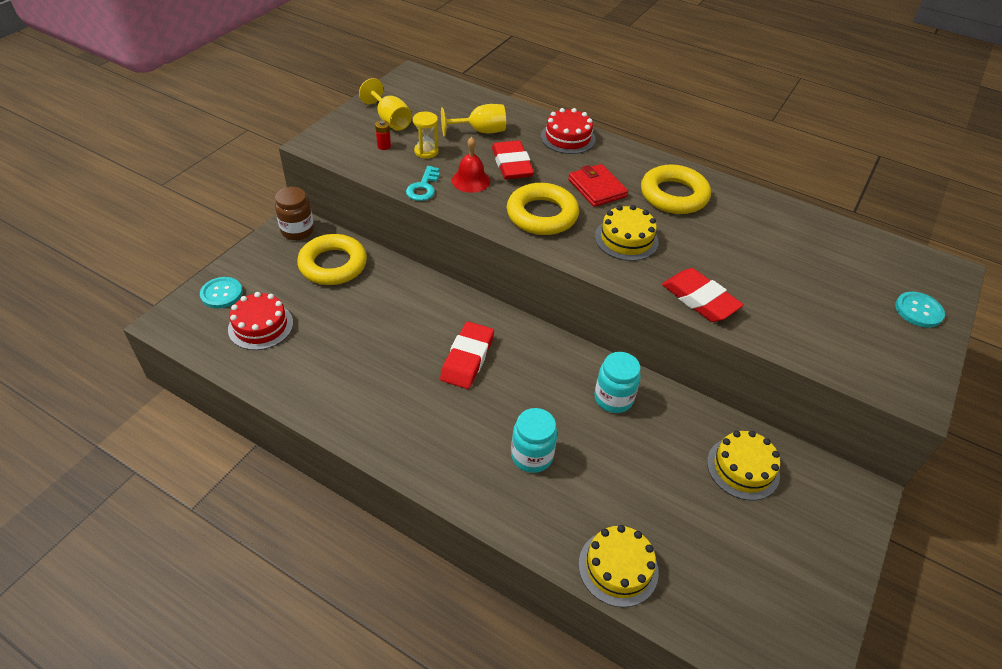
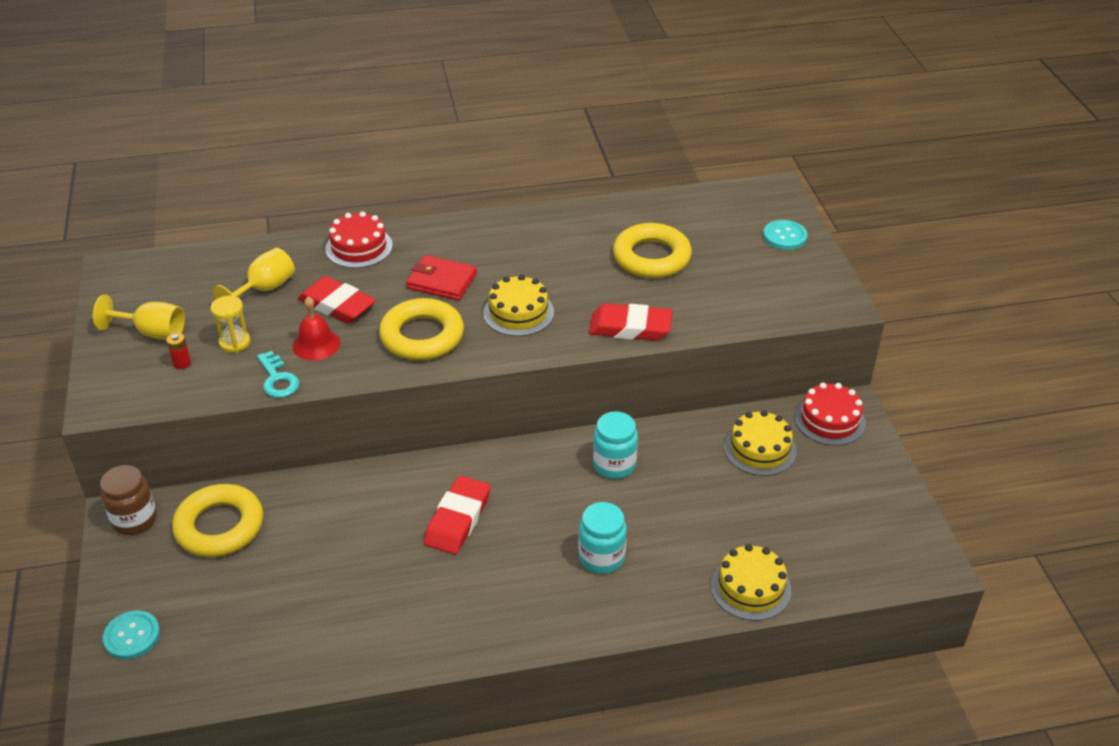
camera: 40 degrees left, 5 degrees down
red cake [228,292,293,350] -> red cake moved to [794,383,866,446]
red eraser [440,322,494,389] -> red eraser turned 45 degrees clockwise [424,475,491,555]
yellow ring [641,164,711,214] -> yellow ring moved to [613,223,692,278]

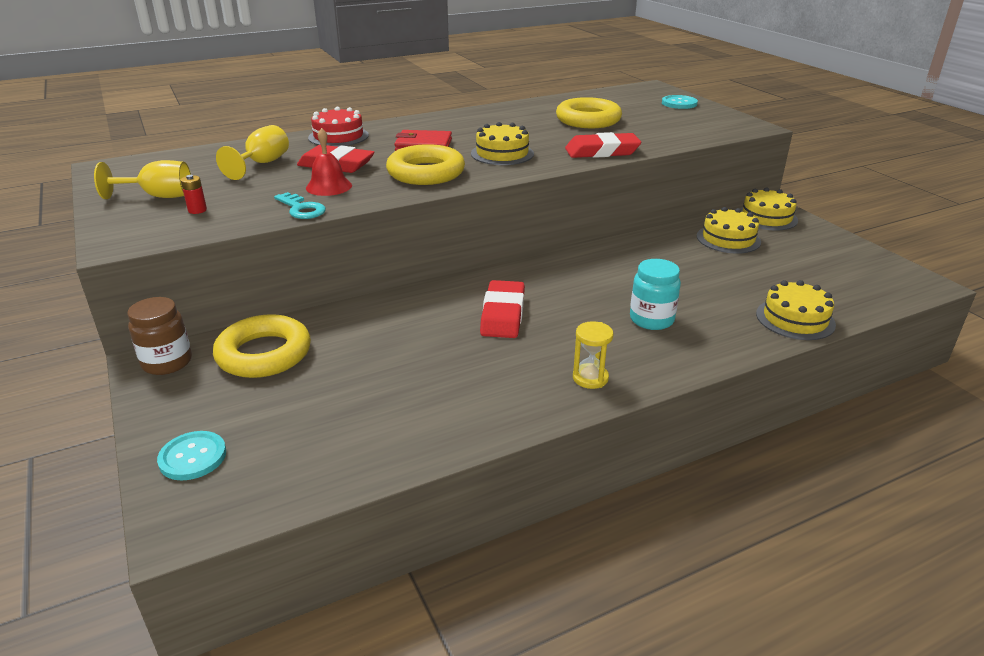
camera: 15 degrees left, 10 degrees down
yellow hourglass [210,296,250,353] -> yellow hourglass moved to [573,321,613,389]
turquoise jar [593,411,638,479] -> none
red cake [794,383,866,446] -> yellow cake [740,187,798,230]

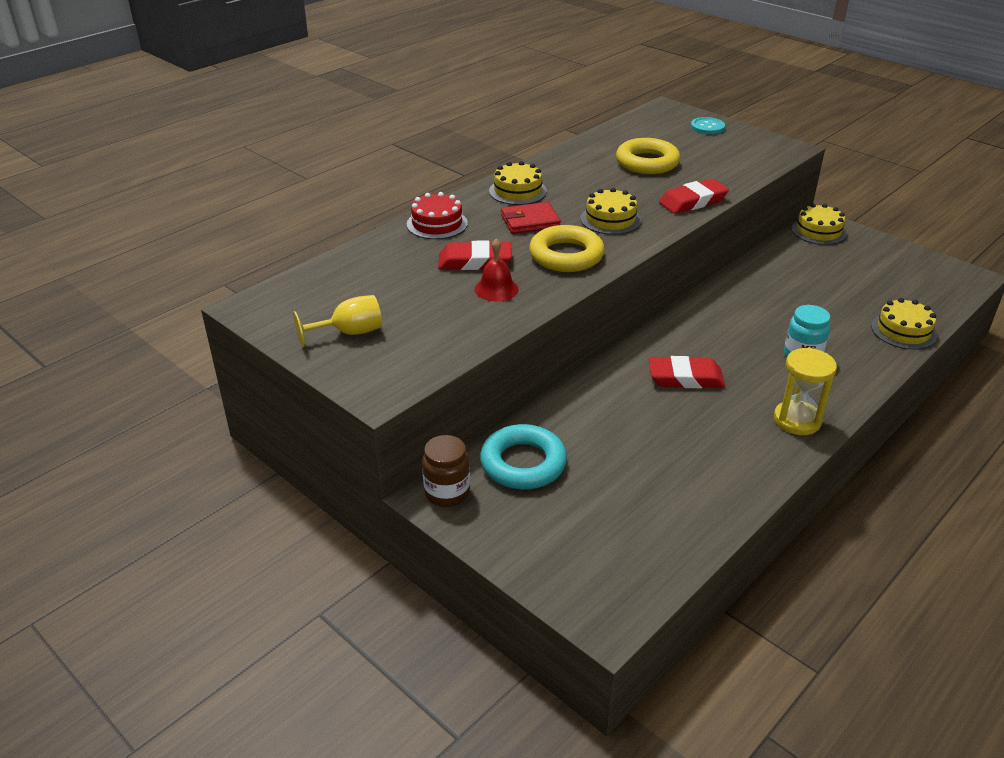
camera: 20 degrees left, 5 degrees up
turquoise button [157,431,226,480] -> none
red battery [181,175,207,214] -> none
yellow ring [213,314,311,378] -> turquoise ring [480,424,567,489]
yellow goblet [216,125,289,180] -> none
turquoise key [274,192,326,219] -> none
red eraser [480,280,525,338] -> red eraser turned 75 degrees counterclockwise [648,356,725,388]
yellow hourglass [573,321,613,389] -> yellow hourglass [774,347,837,435], size x1.57
yellow cake [697,207,761,254] -> yellow cake moved to [489,161,547,205]

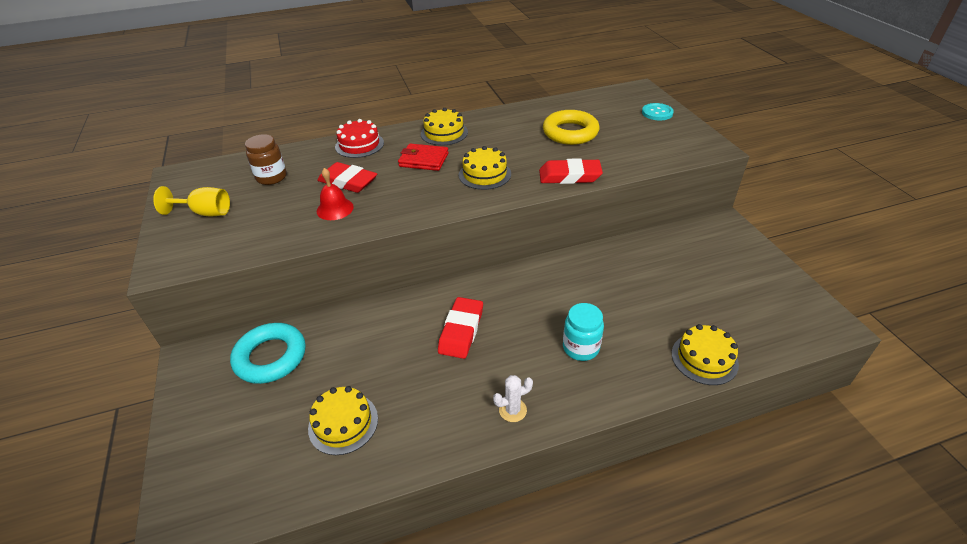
camera: 30 degrees right, 5 degrees up
brown jar [422,435,470,507] -> brown jar moved to [245,134,287,185]
yellow ring [529,225,605,272] -> none
red eraser [648,356,725,388] -> red eraser turned 75 degrees clockwise [438,297,483,359]
yellow hourglass [774,347,837,435] -> white cactus [493,375,533,422]
yellow cake [791,203,847,245] -> yellow cake moved to [308,386,378,455]

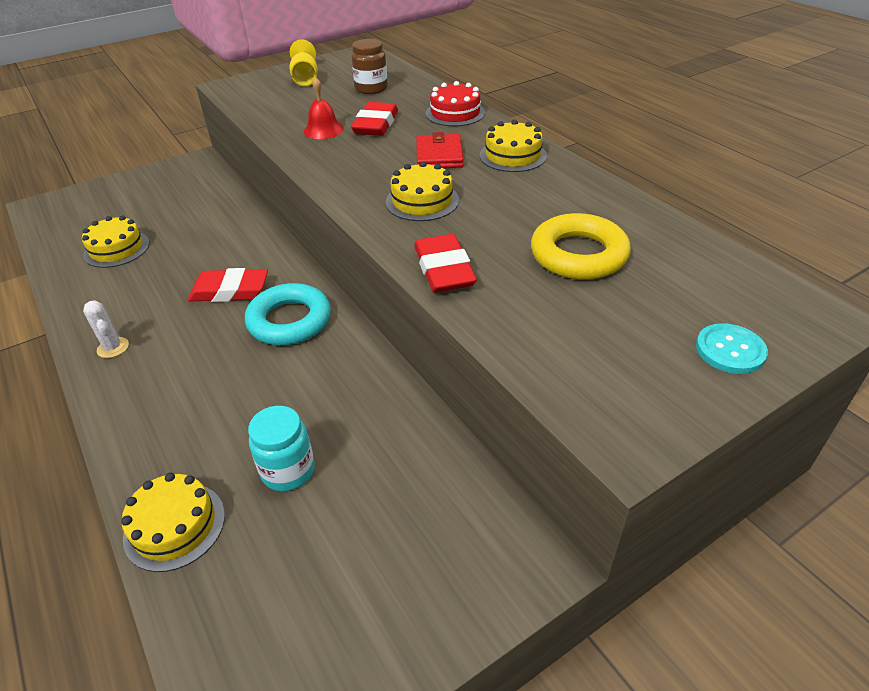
camera: 75 degrees right, 0 degrees up
turquoise ring [230,323,306,384] -> turquoise ring moved to [245,283,331,345]
turquoise jar [563,303,604,361] -> turquoise jar moved to [248,406,315,491]

